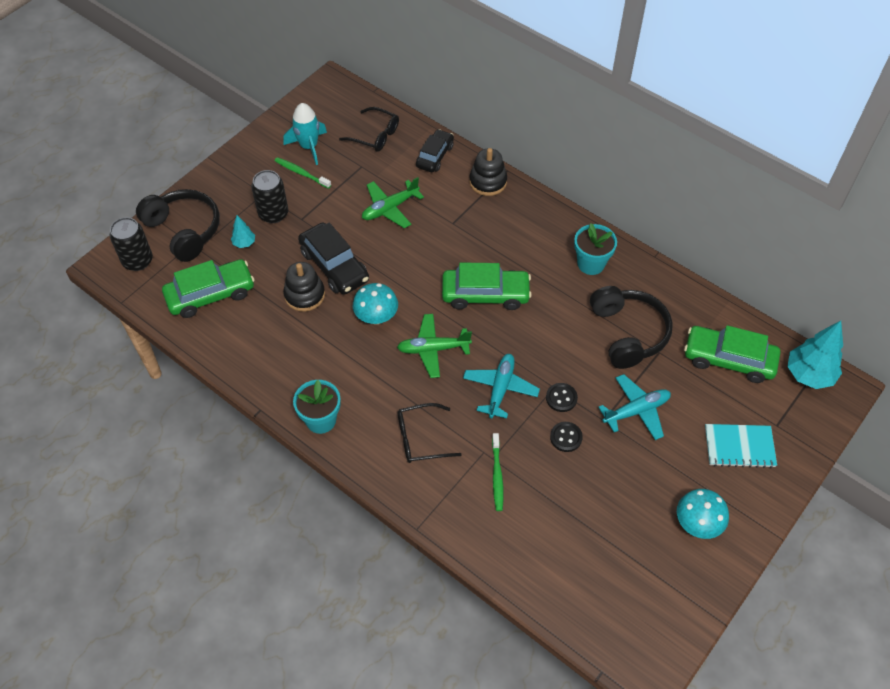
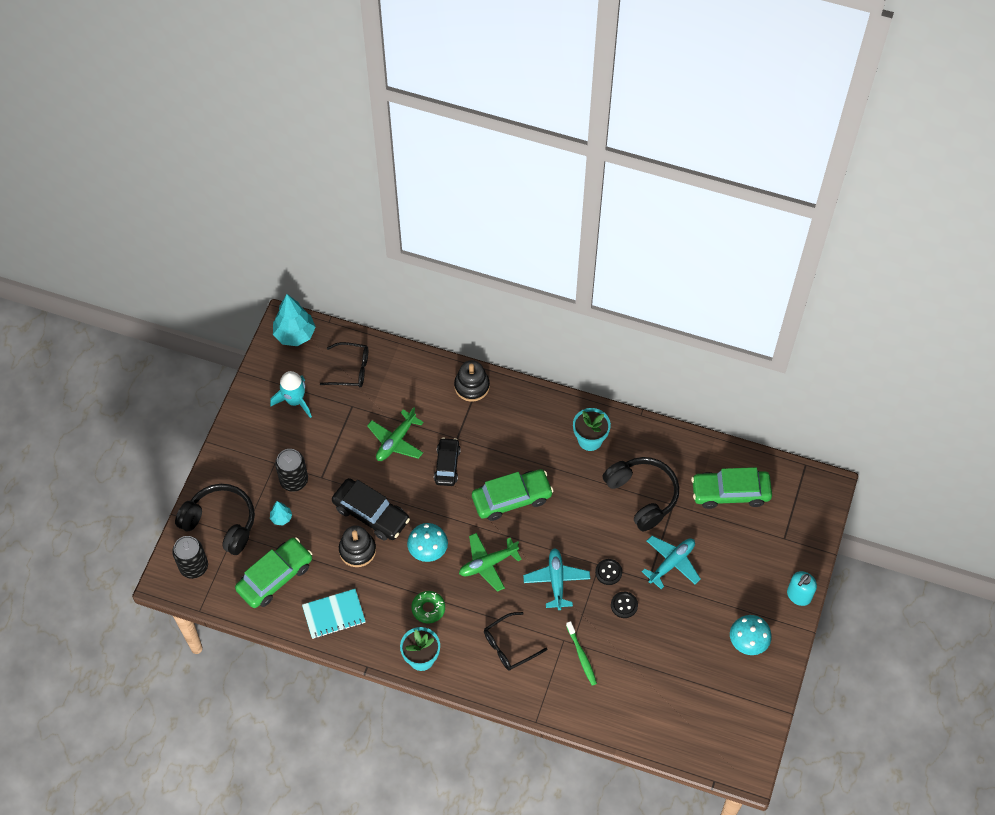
camera: 20 degrees left, 5 degrees up
green toothbrush [275,157,331,189] -> none
black car [416,129,454,172] -> black car moved to [434,437,461,486]
turquoise notebook [705,424,777,468] -> turquoise notebook moved to [302,589,366,639]
turquoise tree [787,321,843,389] -> turquoise tree moved to [273,294,316,346]
none -> green donut [411,591,445,623]
none -> turquoise soap dispenser [787,571,817,606]

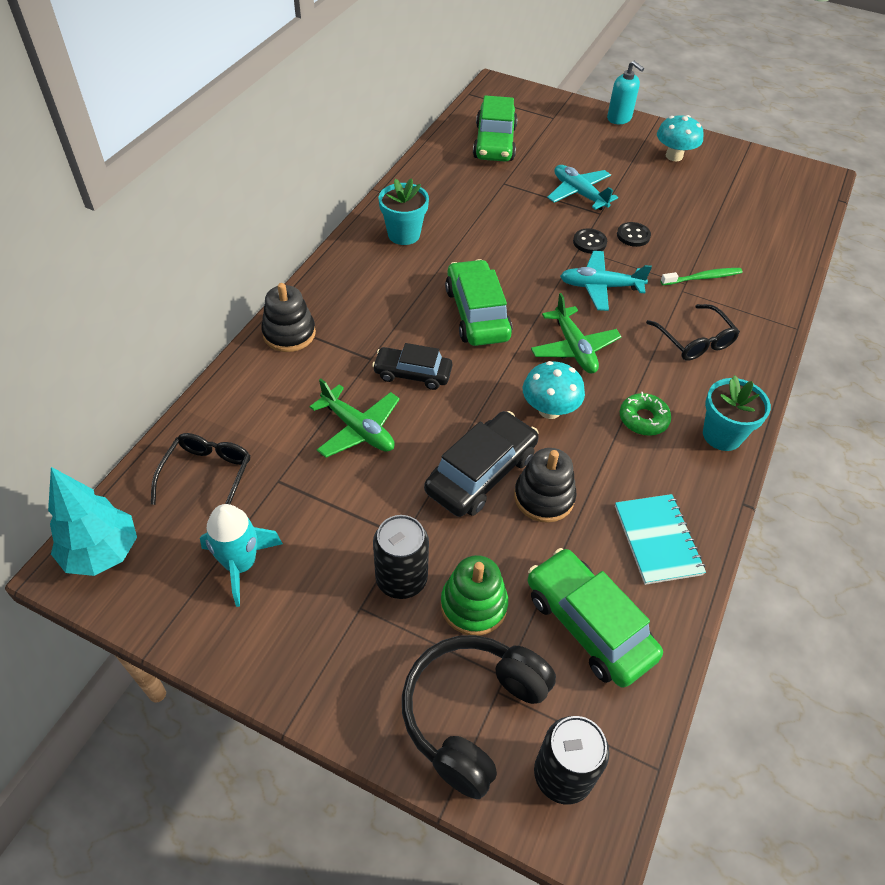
camera: 85 degrees left, 10 degrees down
turquoise tree [270,501,292,526] -> green stacking toy [441,555,508,636]
black headphones [603,457,679,531] -> none

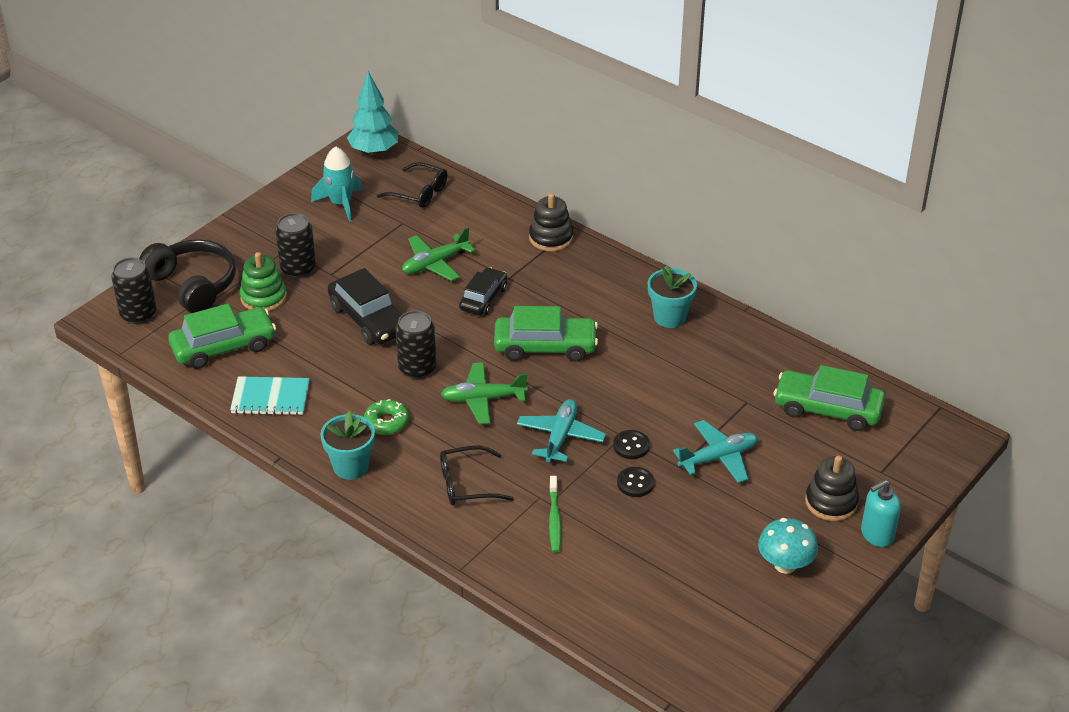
camera: 105 degrees right, 10 degrees down
black stacking toy [514,448,576,523] -> black stacking toy moved to [805,456,859,521]
turquoise mushroom [523,361,585,419] -> black can [395,311,437,379]

